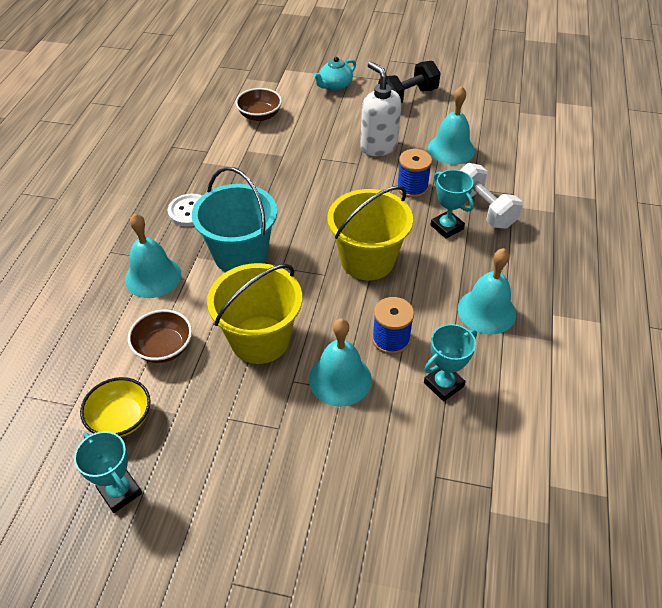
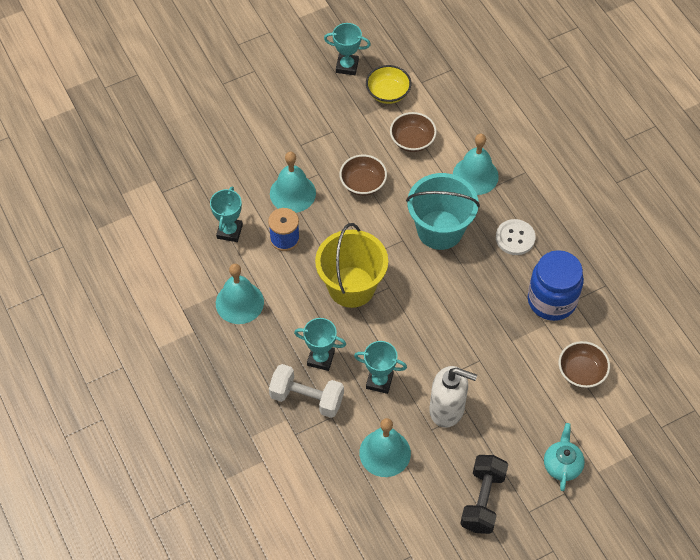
camera: 140 degrees right, 10 degrees up
yellow bucket [207,263,302,364] -> brown bowl [339,155,387,196]
blue spool [397,149,432,198] -> turquoise trophy [354,341,407,394]
none -> blue jar [528,250,584,321]

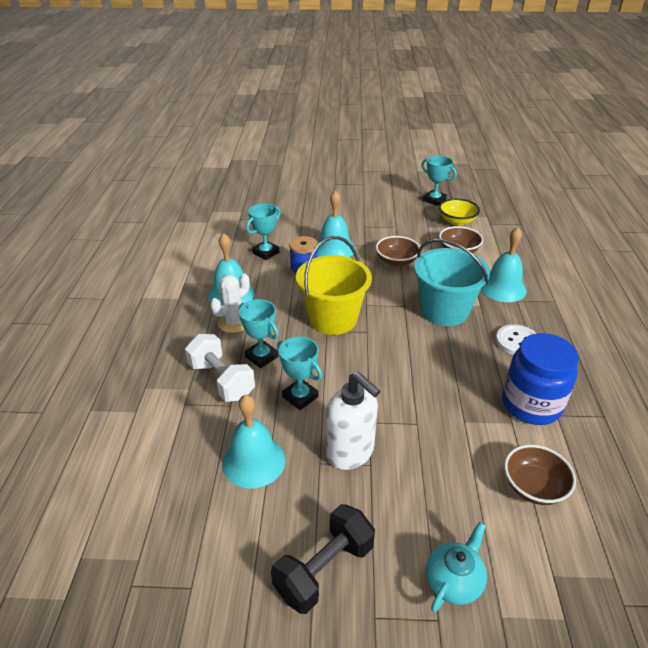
camera: 30 degrees right, 20 degrees down
none -> white cactus [210,274,250,333]

